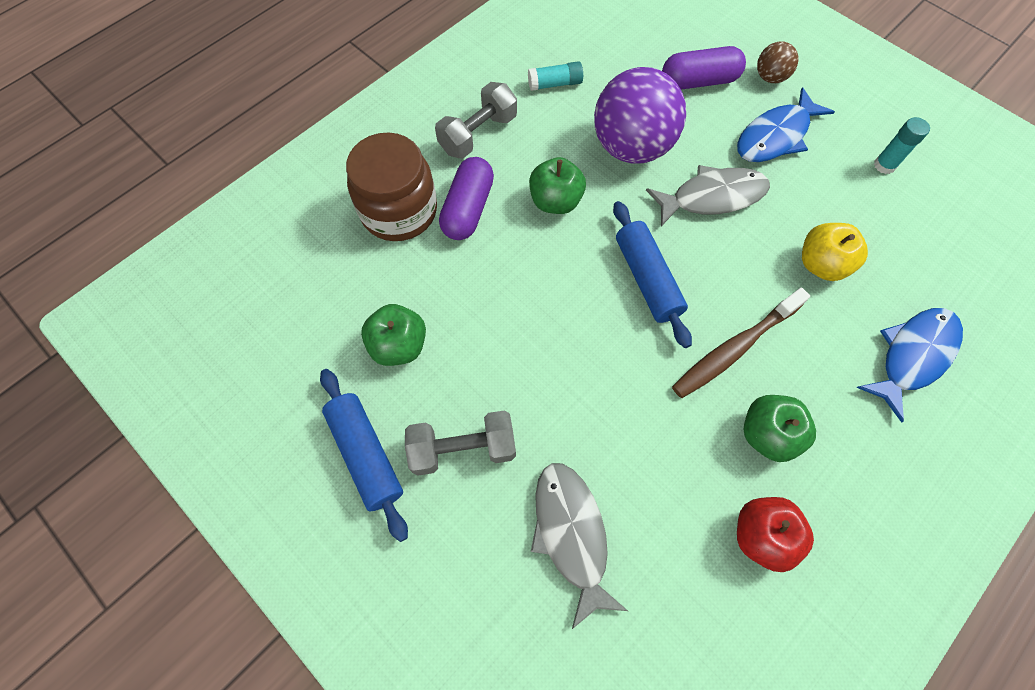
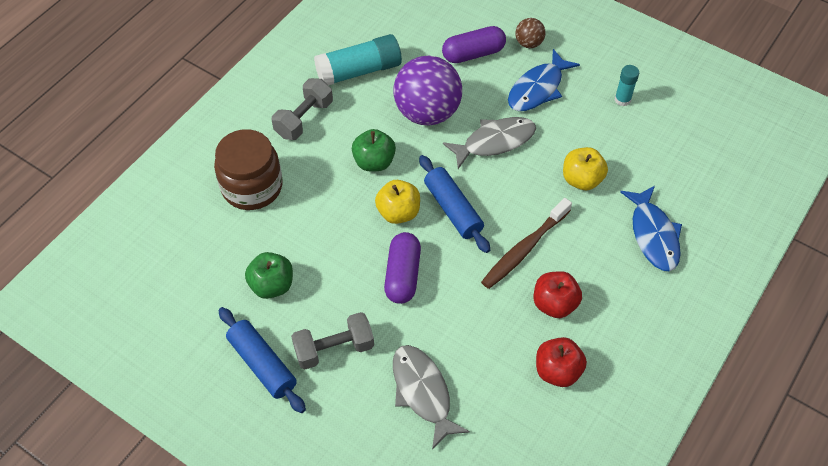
camera: 10 degrees left, 10 degrees down
purple capsule [439,157,494,240] -> purple capsule moved to [384,232,421,304]
turquoise glue stick [528,61,583,91] -> turquoise glue stick [314,34,402,85], size x1.93
green apple [743,395,816,462] -> red apple [534,271,582,318]
blue fish [856,308,963,423] -> blue fish turned 135 degrees clockwise [620,186,682,271]
none -> yellow apple [375,180,420,224]

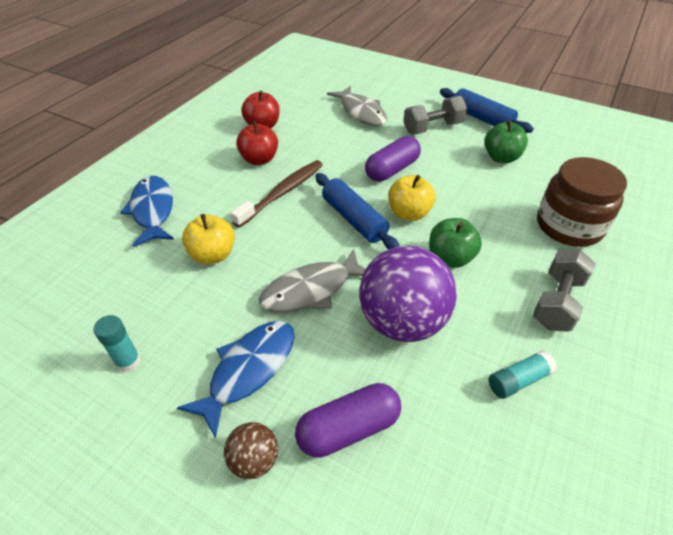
camera: 175 degrees right, 10 degrees down
turquoise glue stick [314,34,402,85] -> turquoise glue stick [489,350,557,399], size x0.52
purple capsule [384,232,421,304] -> purple capsule turned 45 degrees clockwise [365,136,421,182]

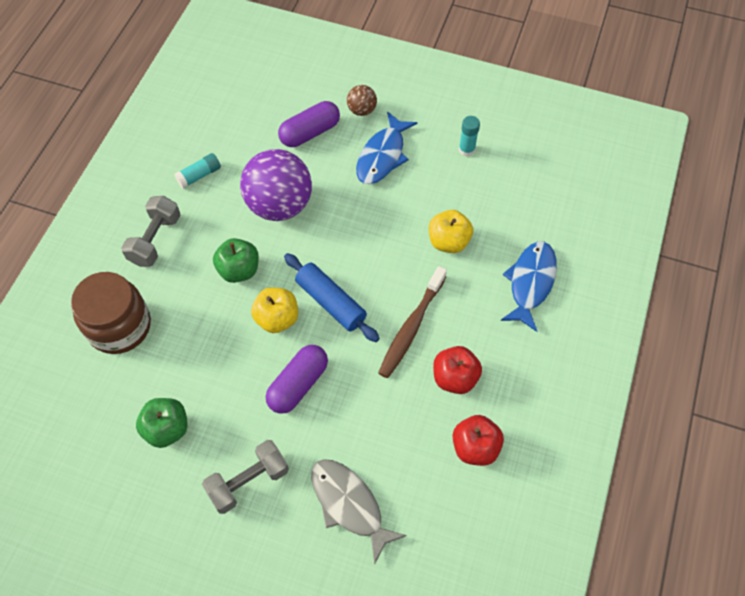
camera: 170 degrees right, 15 degrees up
blue fish [120,176,174,247] -> blue fish turned 135 degrees counterclockwise [500,241,557,332]
grey fish [259,249,366,312] -> none
blue rolling pin [440,88,534,133] -> none

